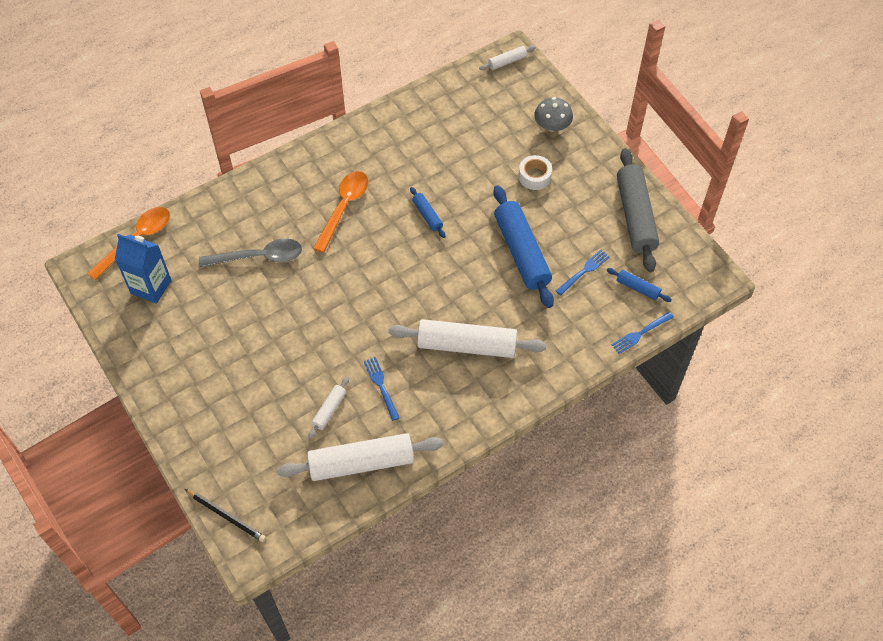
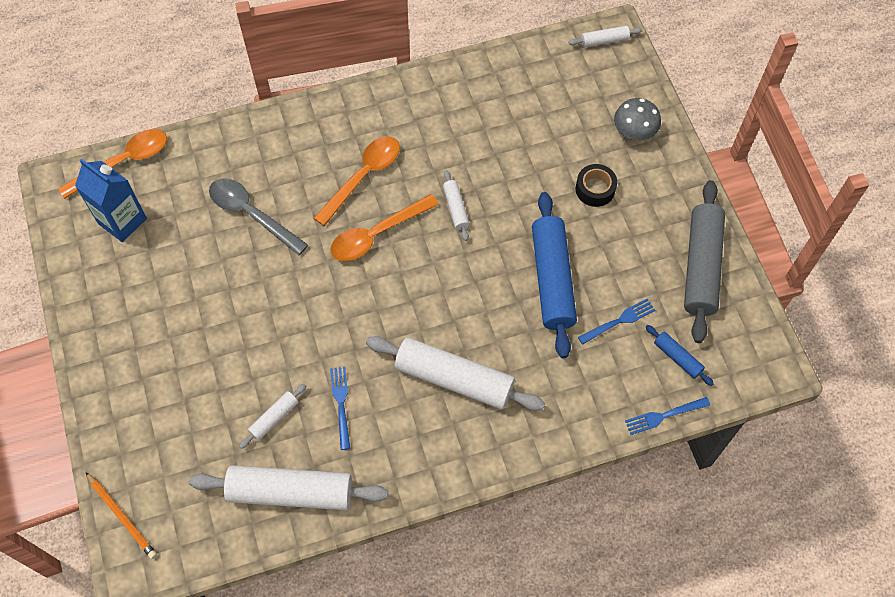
camera: 15 degrees right, 5 degrees up
black pencil [185,489,266,542] -> orange pencil [86,473,157,559]
grey spoon [199,239,302,267] -> grey spoon turned 150 degrees counterclockwise [209,178,308,255]
blue rolling pin [410,187,446,238] -> white rolling pin [443,170,469,241]
white tape [518,155,552,190] -> black tape [576,164,617,207]
none -> orange spoon [330,194,439,261]

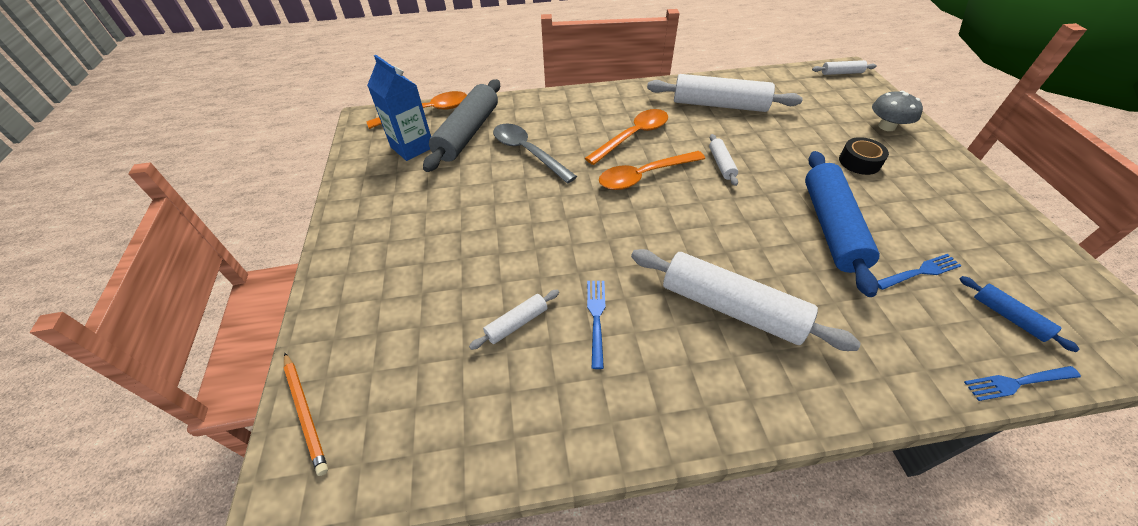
camera: 10 degrees right, 15 degrees down
white rolling pin [189,465,388,510] -> white rolling pin moved to [647,74,803,112]
grey rolling pin [684,180,725,343] -> grey rolling pin moved to [423,79,500,172]

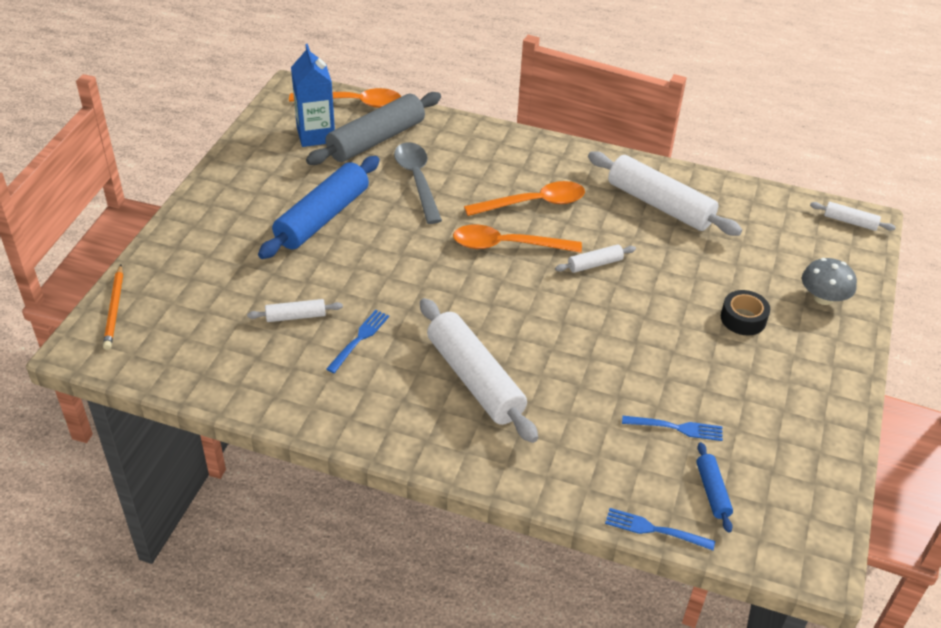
camera: 25 degrees right, 5 degrees down
white rolling pin [709,134,738,186] -> white rolling pin turned 45 degrees clockwise [555,244,636,273]
blue rolling pin [805,151,880,297] -> blue rolling pin moved to [258,156,379,259]

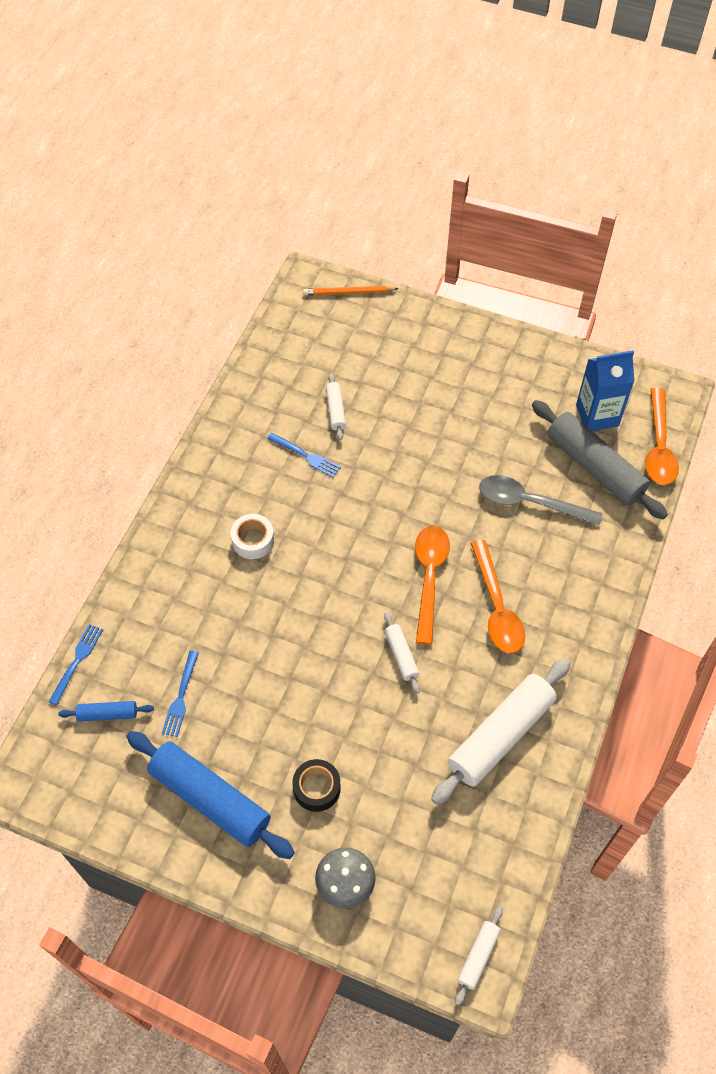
camera: 95 degrees right, 15 degrees up
blue rolling pin [258,156,379,259] -> blue rolling pin moved to [126,731,295,859]
grey spoon [394,142,442,224] -> grey spoon turned 150 degrees counterclockwise [479,475,602,526]
white rolling pin [420,298,538,443] -> white tape [230,514,274,559]

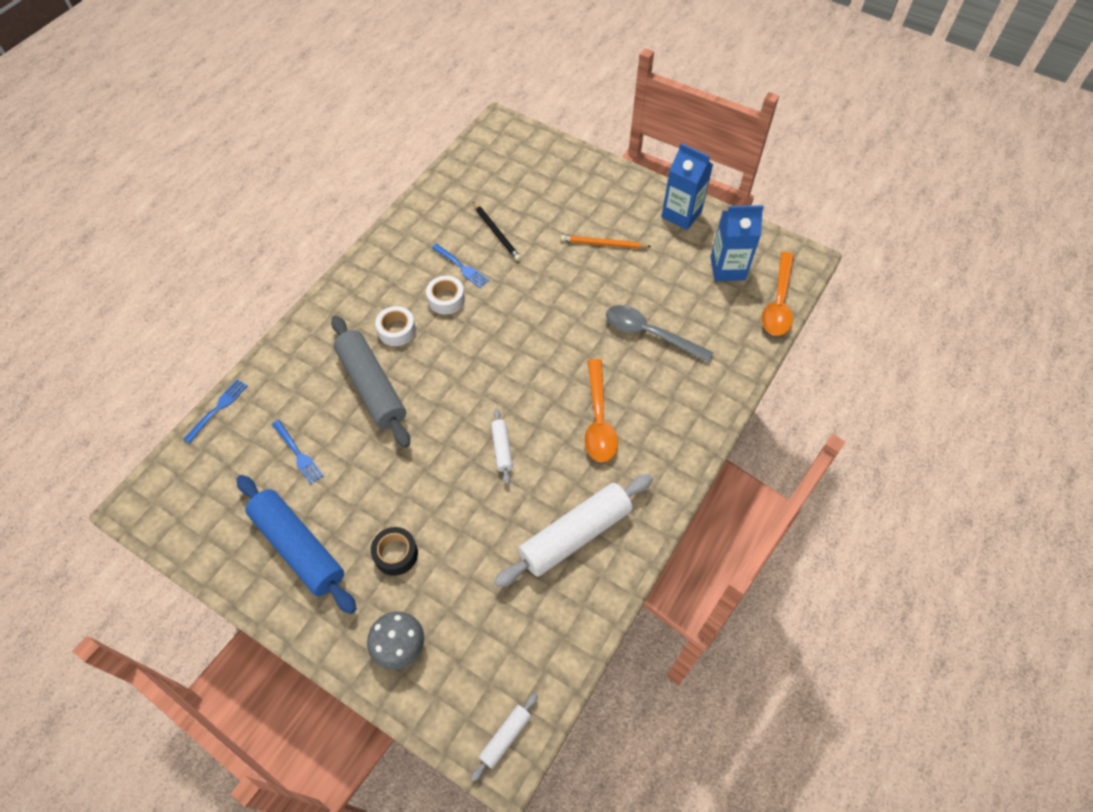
camera: 10 degrees right, 0 degrees up
blue rolling pin [59,701,154,722] -> none
blue fork [161,650,199,737] -> blue fork turned 60 degrees counterclockwise [272,420,323,484]
orange pencil [303,286,399,295] -> orange pencil moved to [561,235,651,249]
white rolling pin [326,373,346,440] -> black pencil [473,202,521,261]
orange spoon [415,526,450,644] -> none
grey rolling pin [532,400,668,520] -> grey rolling pin moved to [331,315,410,448]
none -> white tape [426,276,465,315]
none -> blue carton [662,143,713,230]

